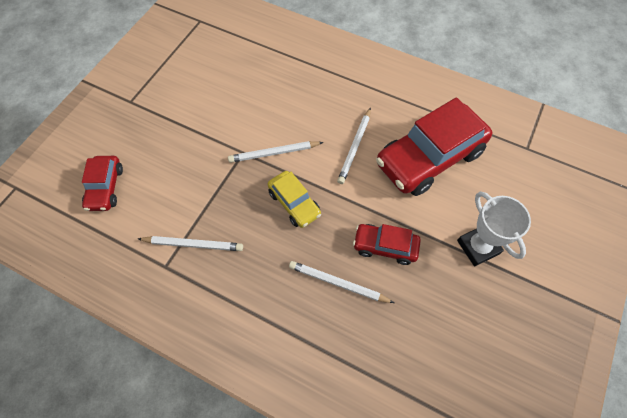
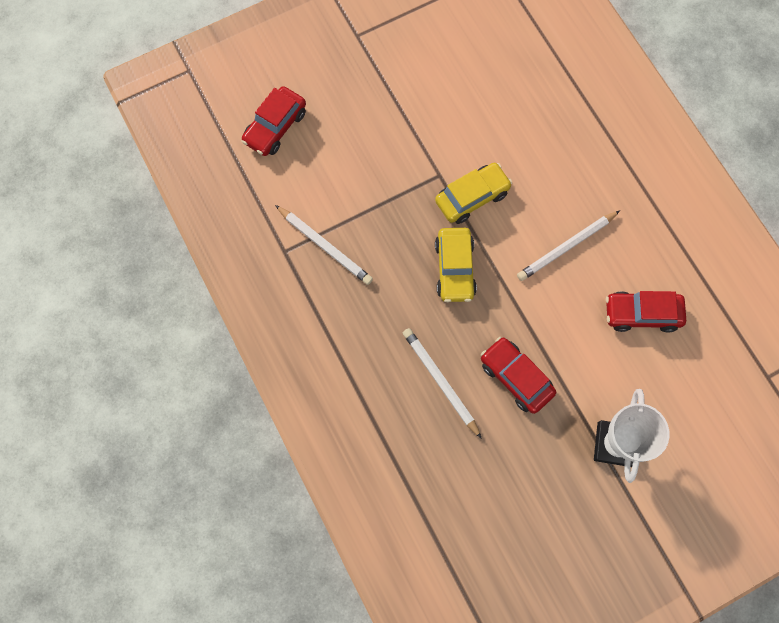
camera: 35 degrees right, 10 degrees up
white pencil [228,141,323,163] -> yellow car [435,163,512,224]
red car [376,98,492,196] -> red car [606,291,686,333], size x0.51

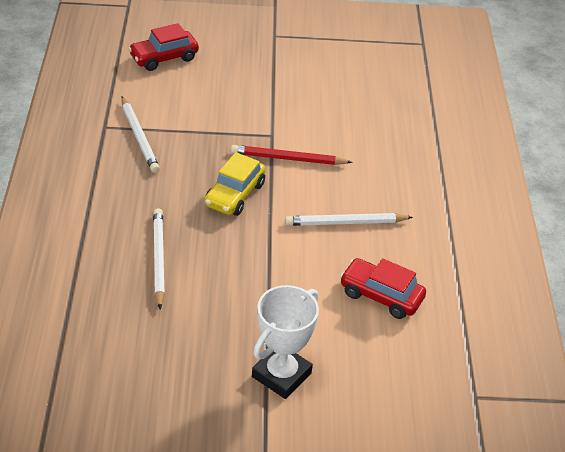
camera: 25 degrees right, 30 degrees down
yellow car [435,163,512,224] -> red pencil [231,145,353,165]
red car [481,337,556,414] -> none

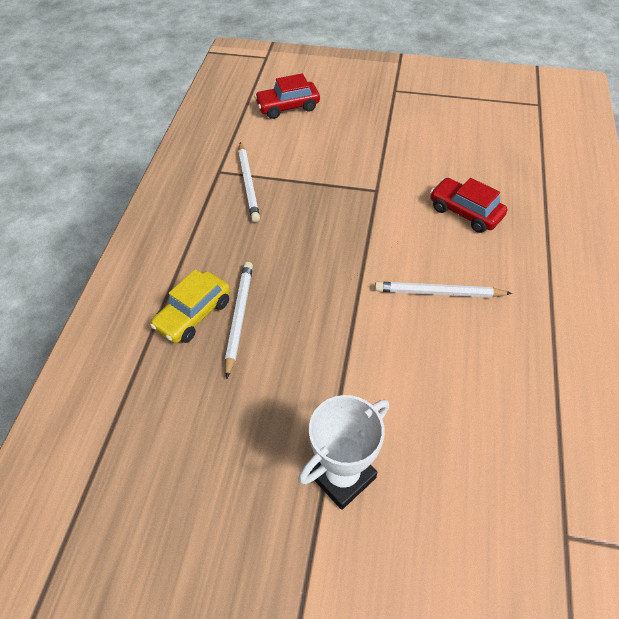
camera: 15 degrees right, 10 degrees up
yellow car [205,152,266,216] -> yellow car moved to [150,269,230,343]
red pencil [231,145,353,165] -> none
red car [340,258,426,319] -> red car moved to [430,178,507,233]

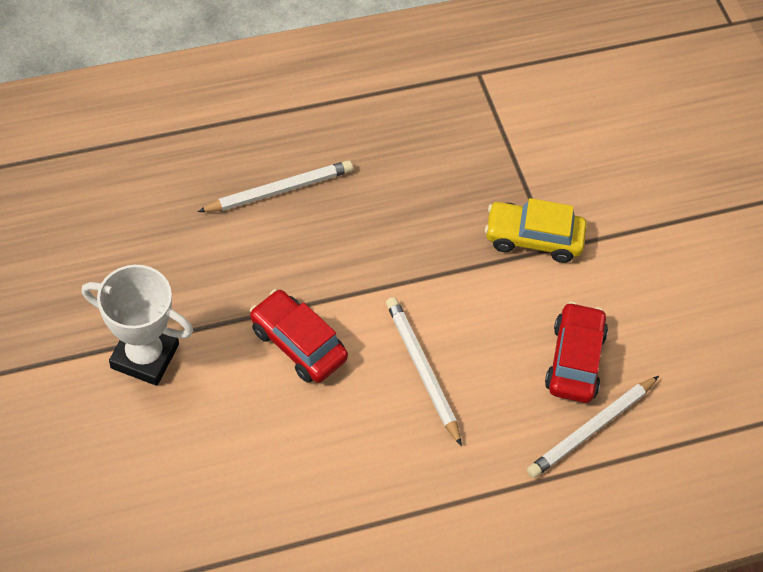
camera: 55 degrees right, 5 degrees up
yellow car [150,269,230,343] -> yellow car moved to [485,198,587,263]
white pencil [238,142,260,222] -> white pencil moved to [527,376,659,478]
red car [254,73,320,119] -> red car moved to [250,289,348,383]

